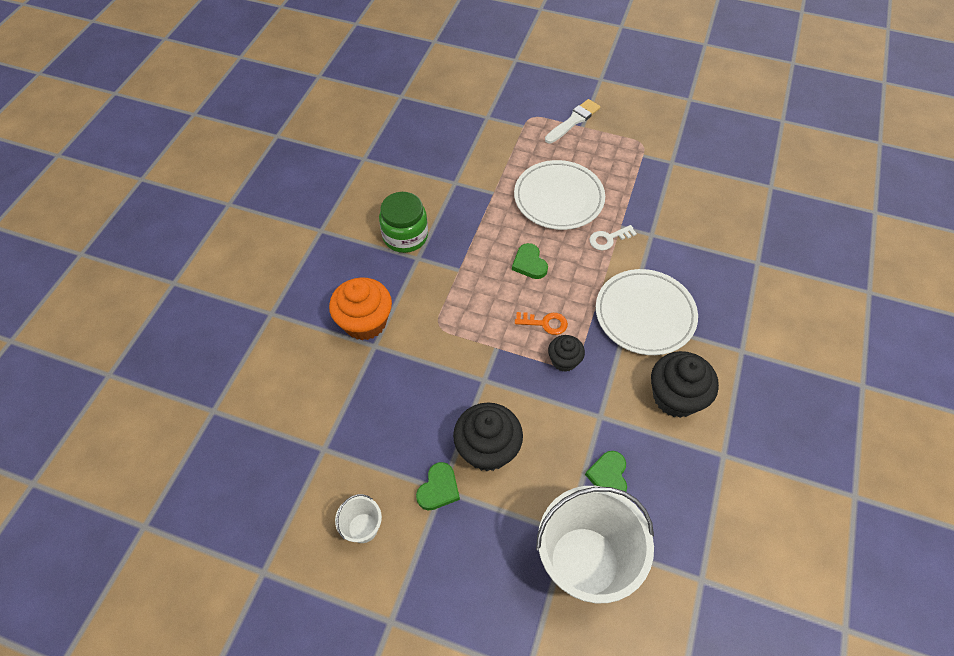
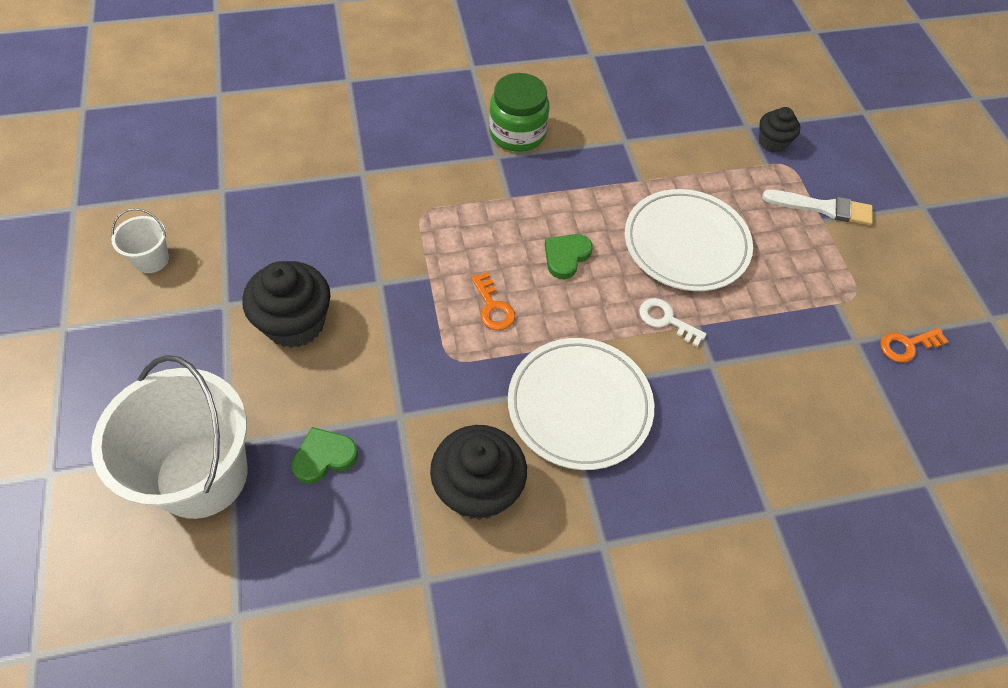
camera: 55 degrees right, 0 degrees up
orange cupcake [329,278,392,340] -> none
green heart [416,462,460,510] -> none
black cupcake [548,335,585,372] -> black cupcake moved to [759,107,800,153]
none -> orange key [880,328,949,363]

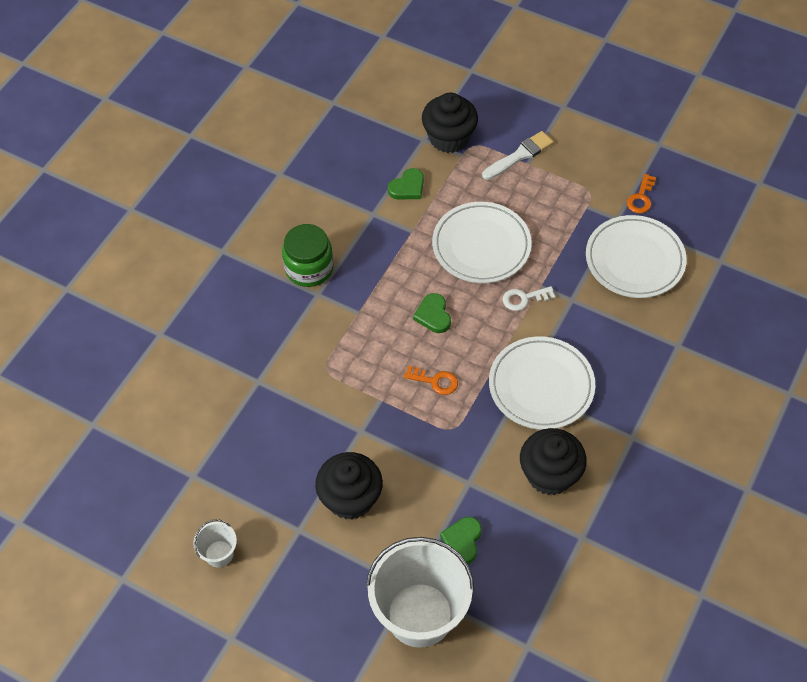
camera: 45 degrees left, 0 degrees up
black cupcake [759,107,800,153] -> black cupcake [422,93,478,153], size x1.73
none -> green heart [388,168,424,200]
none -> white plate [586,215,687,298]

